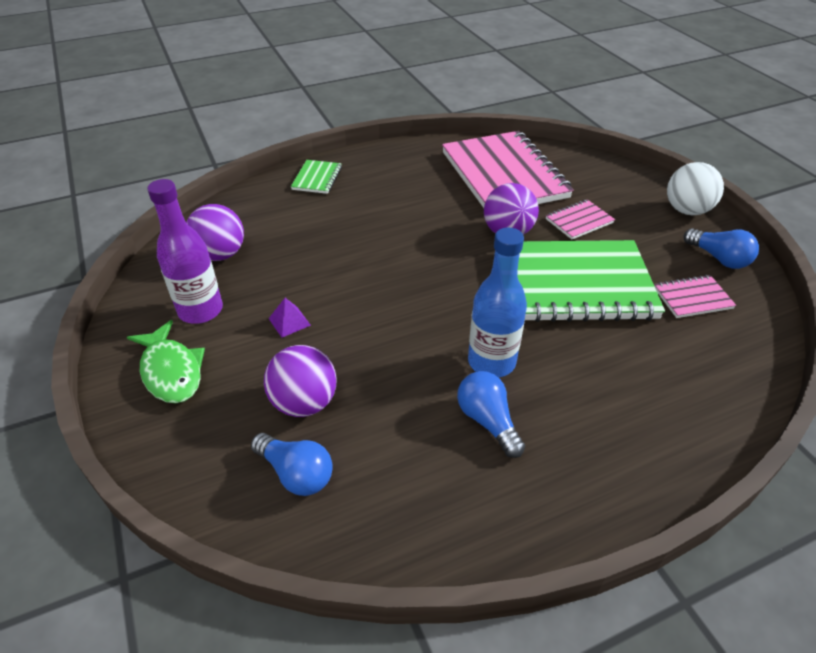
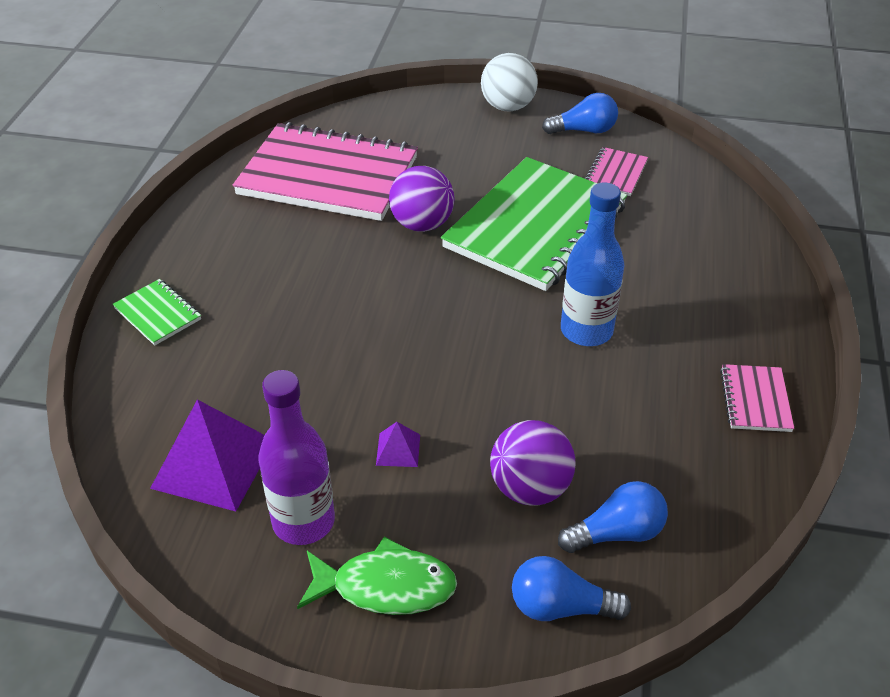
camera: 55 degrees left, 0 degrees up
purple ball [186,204,244,261] -> purple pyramid [150,399,264,512]
blue light bulb [457,371,525,458] -> blue light bulb moved to [512,556,631,621]
pink notebook [546,199,615,239] -> pink notebook moved to [720,364,794,432]

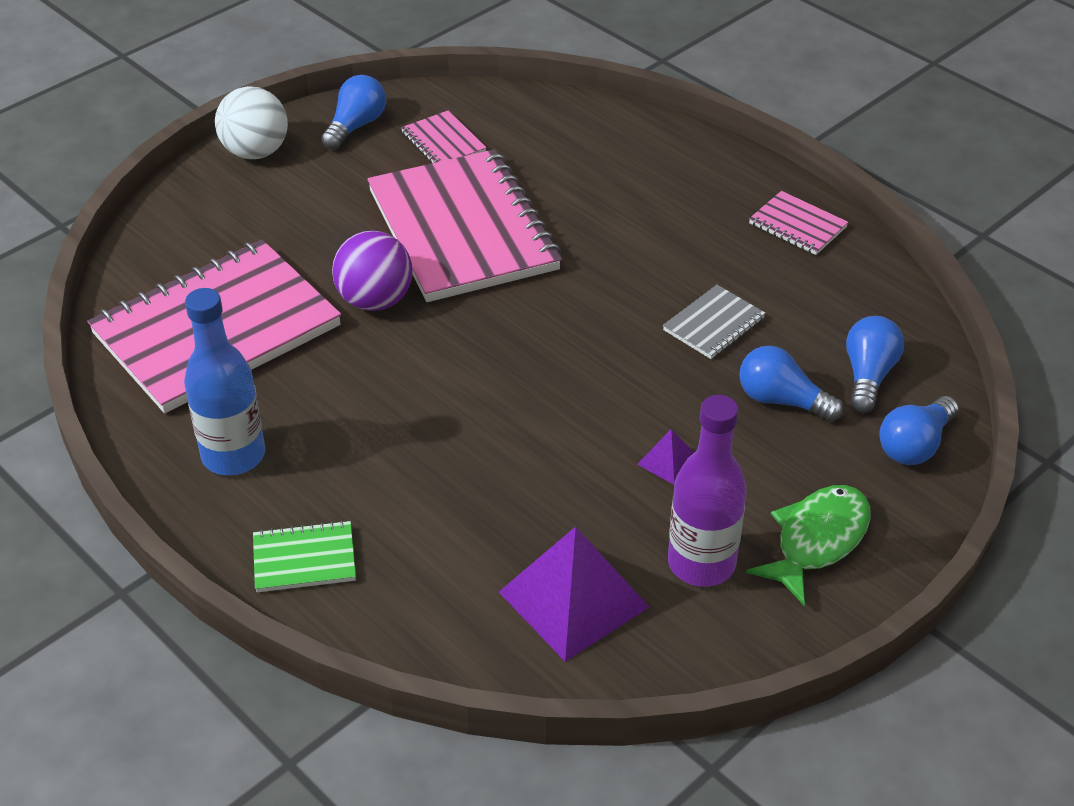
camera: 55 degrees left, 0 degrees up
green notebook [441,157,627,291] -> pink notebook [367,149,562,302]
purple ball [490,420,576,506] -> blue light bulb [739,346,844,422]
blue bottle [561,183,624,346] -> blue bottle moved to [184,288,265,475]
none -> grey notebook [663,285,766,359]

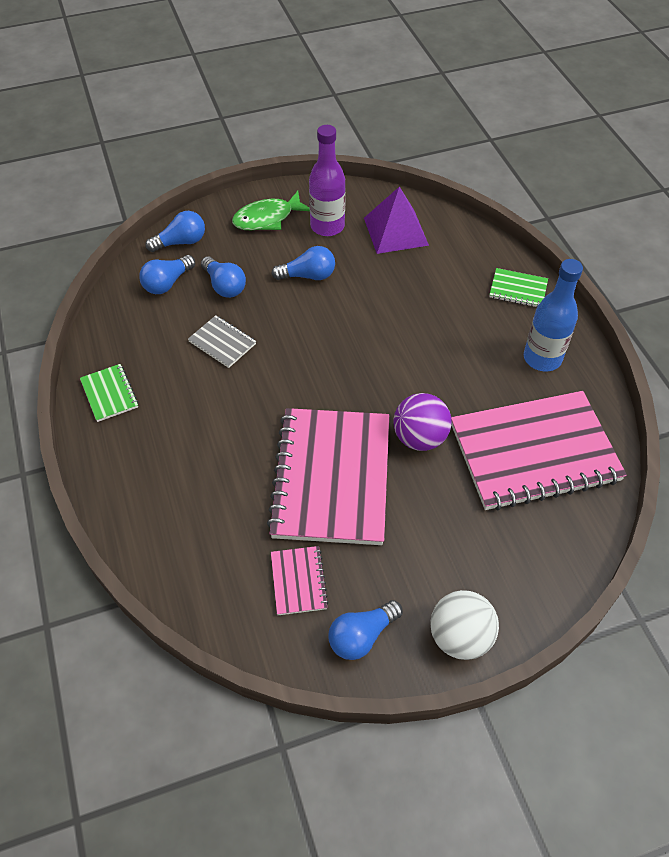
camera: 155 degrees left, 10 degrees up
purple pyramid [637,429,694,485] -> blue light bulb [271,246,335,280]
grey notebook [663,285,766,359] -> grey notebook turned 60 degrees clockwise [188,315,256,368]
pink notebook [749,191,848,255] -> green notebook [80,364,139,422]

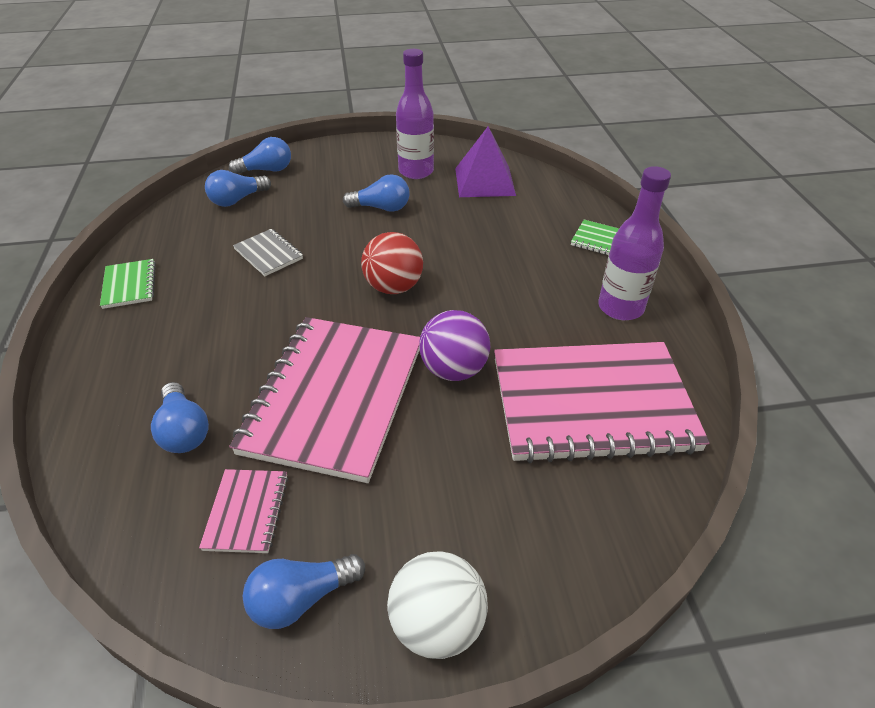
camera: 10 degrees right, 10 degrees down
blue light bulb [201,256,246,298] -> blue light bulb moved to [151,382,209,453]
green fish [232,191,310,230] -> none
blue bottle [524,259,583,371] -> purple bottle [598,166,671,320]
none -> red ball [361,232,423,294]

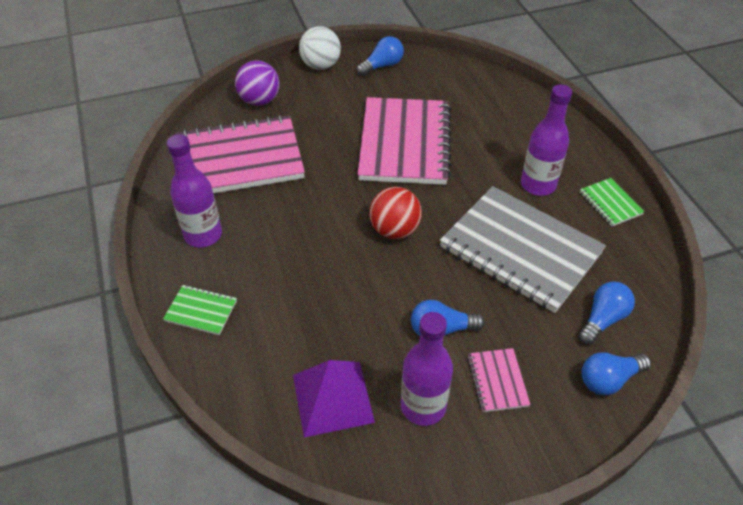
camera: 170 degrees right, 5 degrees up
blue light bulb [151,382,209,453] -> none
pink notebook [199,469,288,553] -> pink notebook moved to [467,348,530,412]
grey notebook [233,229,303,276] -> grey notebook [440,186,606,313], size x2.36
purple ball [419,310,490,381] -> purple ball moved to [235,60,280,106]
none -> purple bottle [521,84,572,196]

